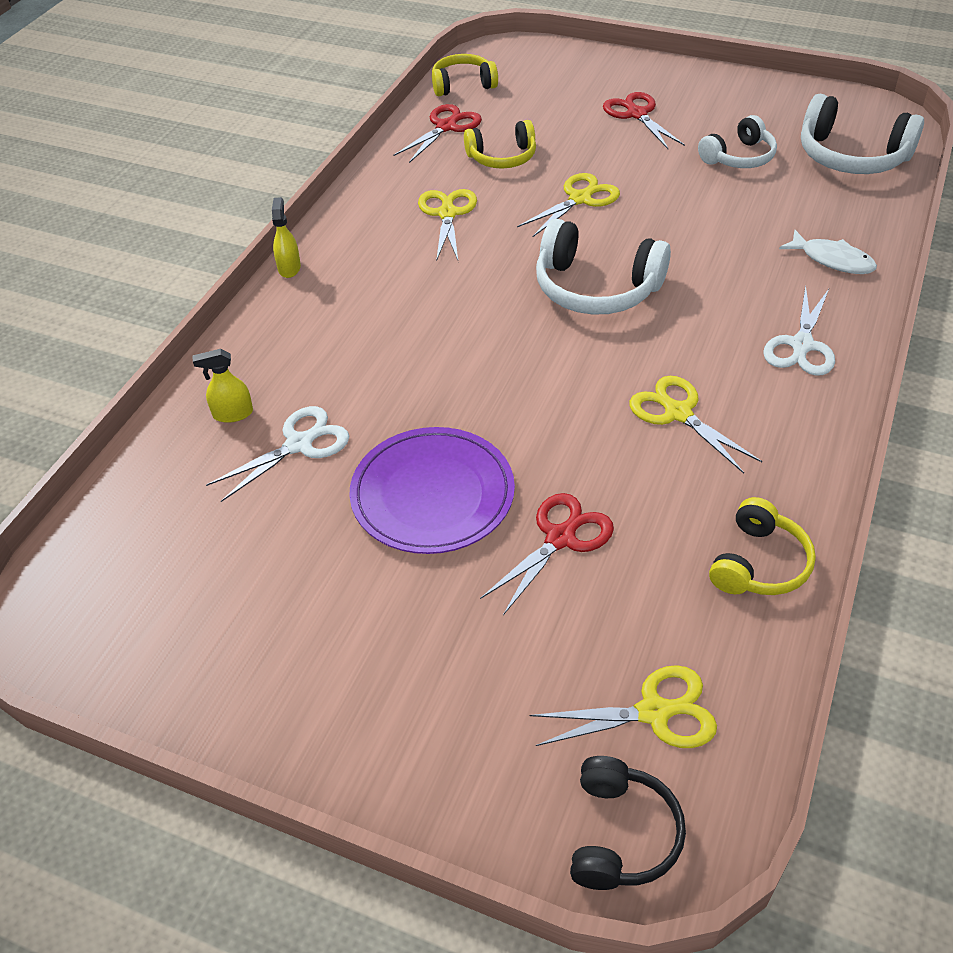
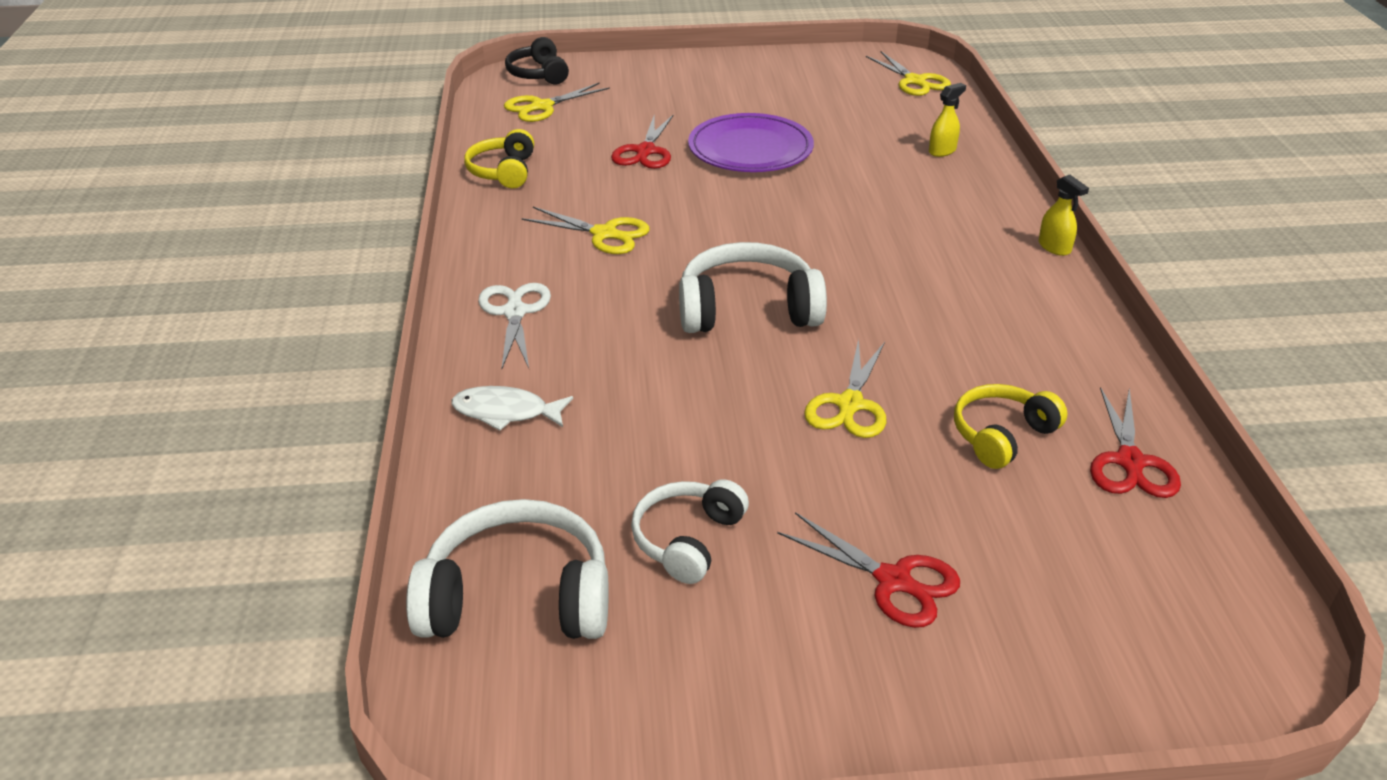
camera: 150 degrees right, 10 degrees down
white scissors [206,406,350,502] -> none
yellow scissors [418,189,477,262] -> yellow scissors moved to [866,51,951,96]
yellow headphones [432,54,498,96] -> none

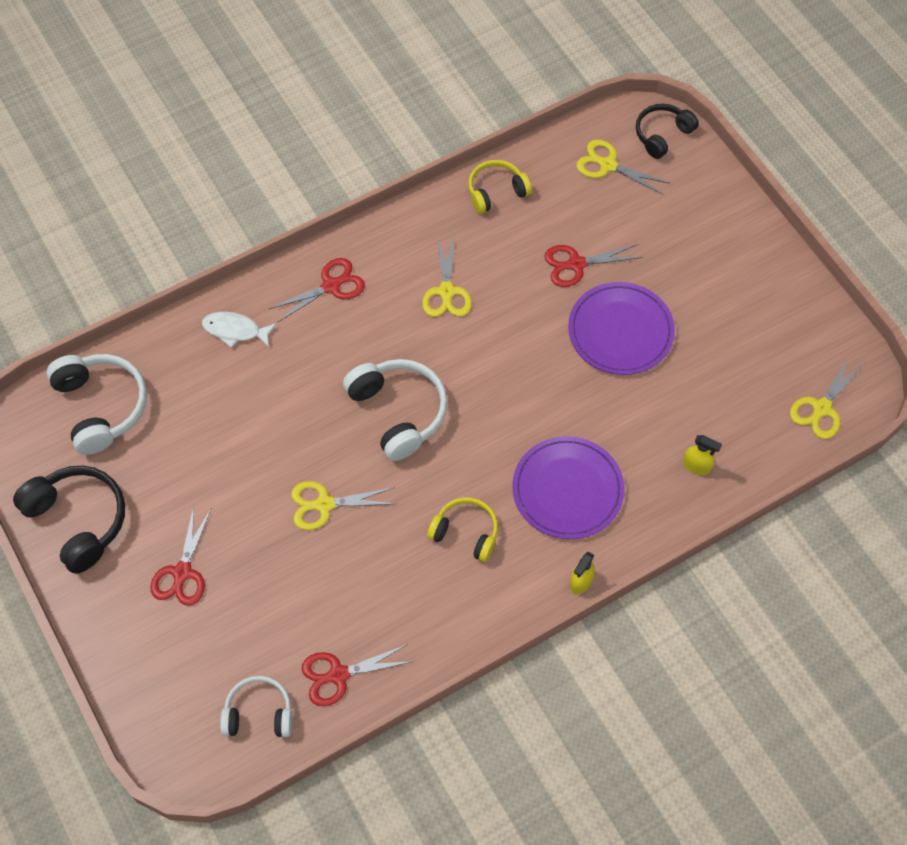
camera: 65 degrees right, 25 degrees up
white fish [451,386,573,431] -> white fish turned 60 degrees counterclockwise [202,312,277,348]
white scissors [478,283,551,368] -> red scissors [269,258,365,323]
white headphones [631,479,749,584] -> white headphones moved to [220,676,293,737]
yellow headphones [954,384,1068,469] -> yellow headphones moved to [427,497,498,562]
none -> black headphones [13,466,125,574]
none -> purple plate [512,436,625,539]

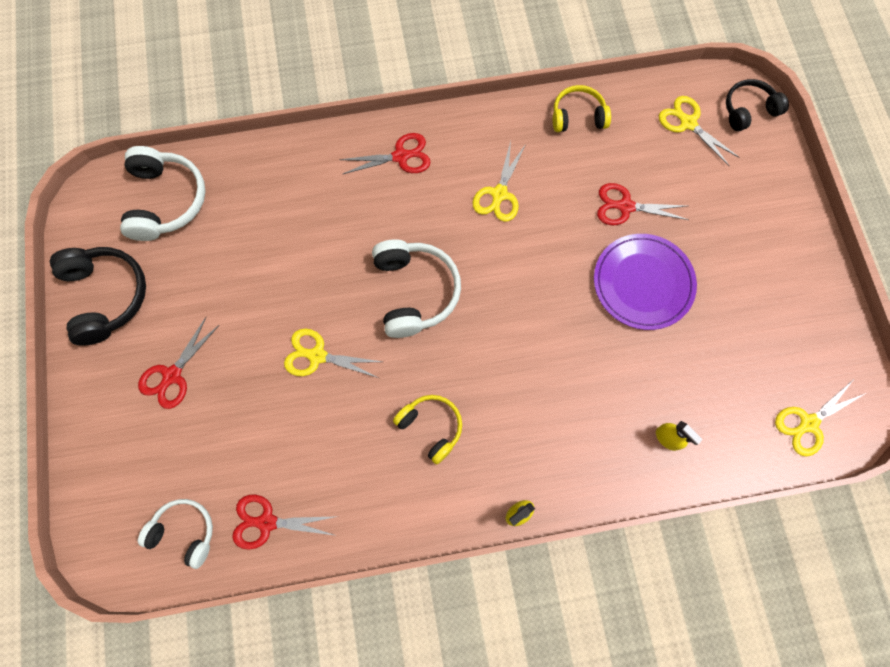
camera: 20 degrees right, 10 degrees up
white fish [202,312,277,348] -> none
purple plate [512,436,625,539] -> none

